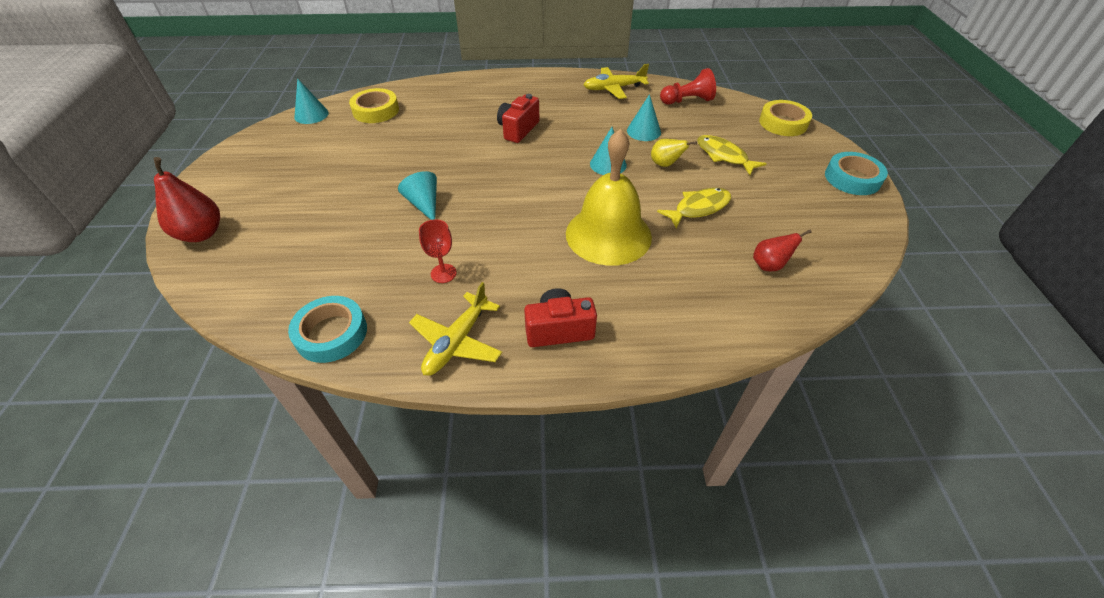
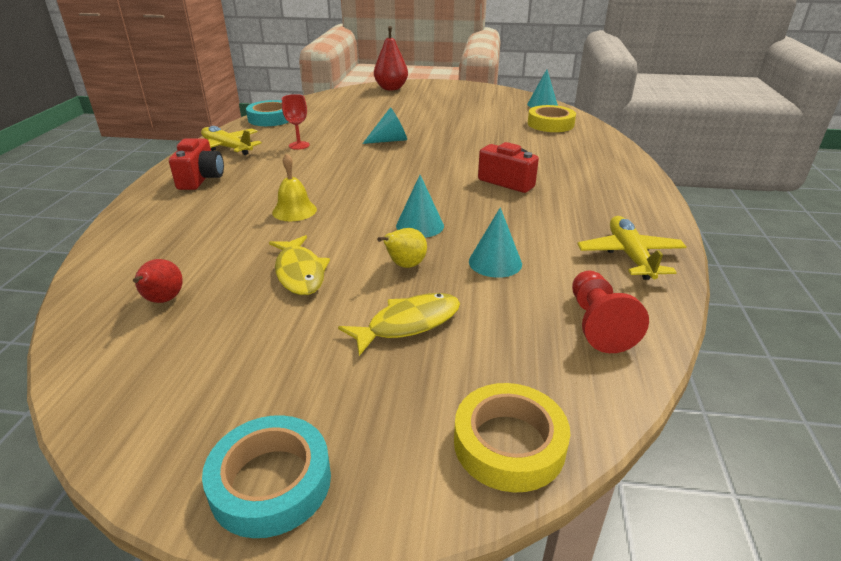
camera: 100 degrees right, 15 degrees down
yellow bell [566,129,652,266] -> yellow bell [272,153,317,221], size x0.47

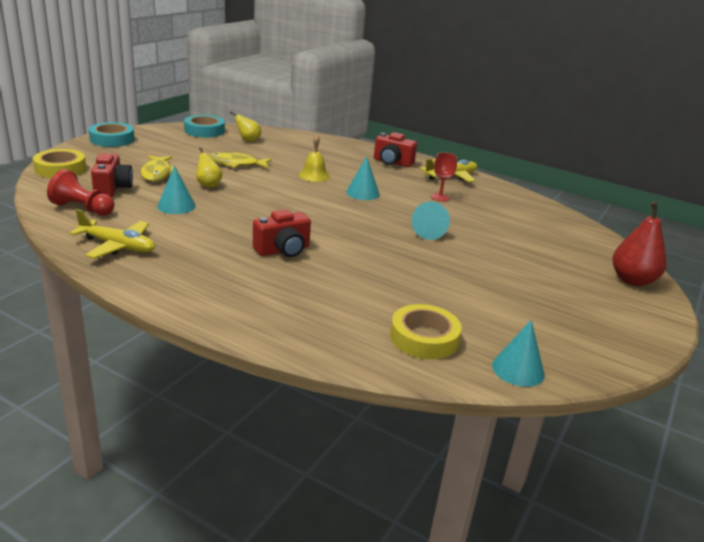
camera: 110 degrees right, 5 degrees down
red pear [133,259,183,303] -> yellow pear [230,111,261,142]
turquoise tape [246,100,288,126] -> turquoise tape moved to [184,115,225,137]
turquoise cone [396,175,444,238] -> turquoise cone moved to [346,156,380,200]
none -> red camera [91,154,133,197]

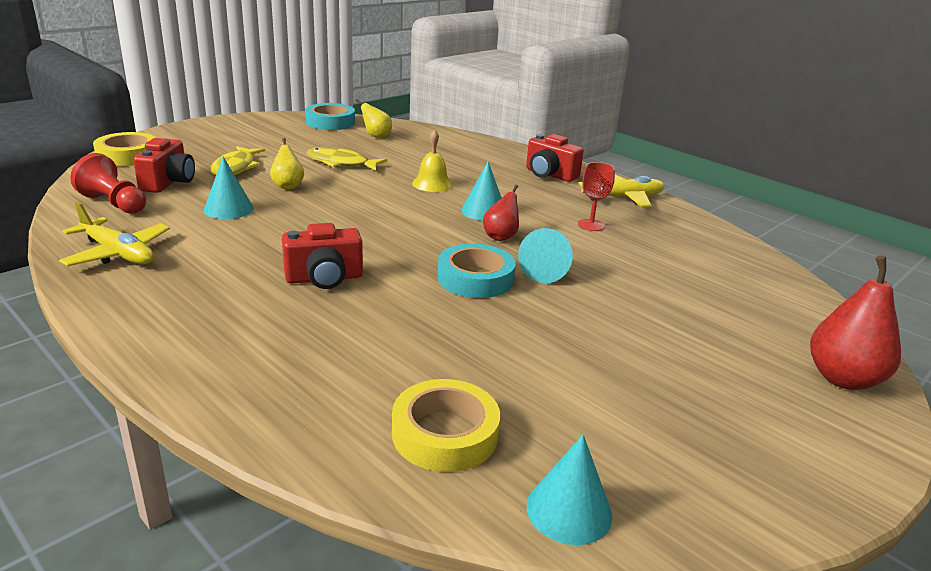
camera: 15 degrees right, 0 degrees up
turquoise tape [89,122,134,147] -> turquoise tape moved to [437,243,515,298]
none -> red pear [483,185,519,241]

